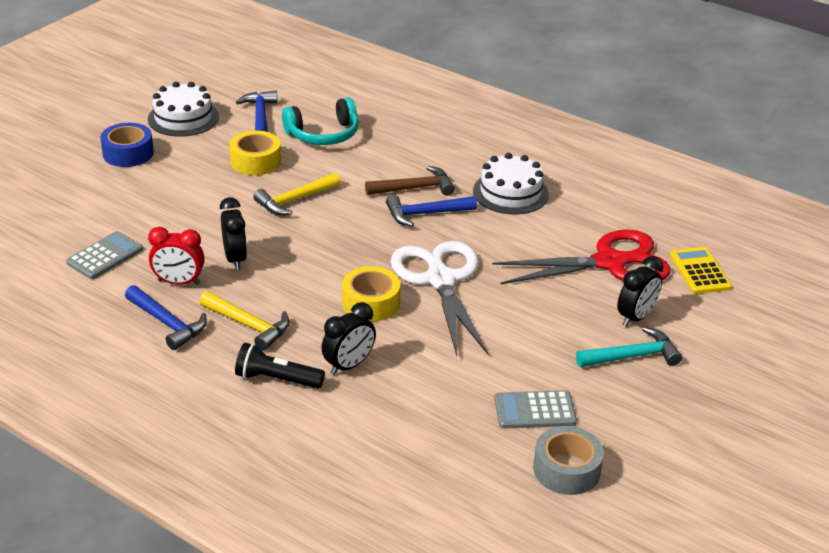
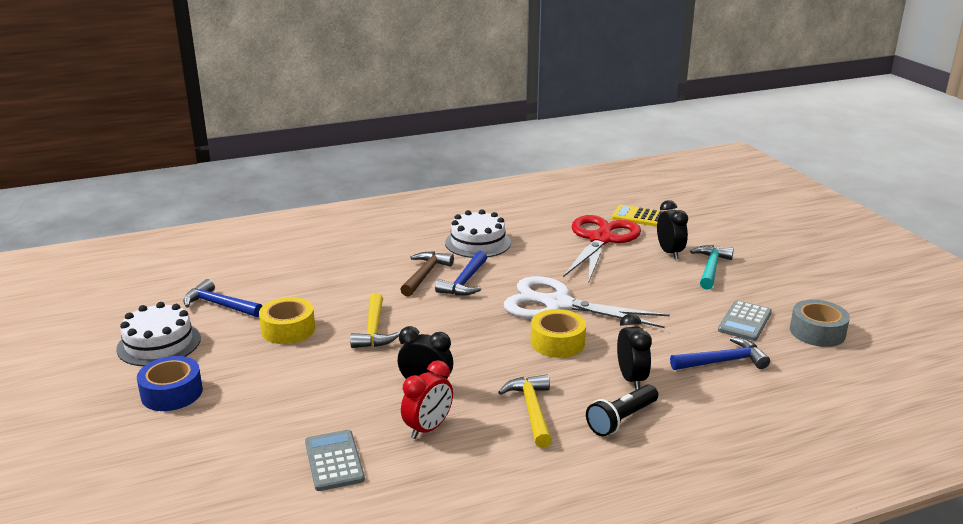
camera: 55 degrees left, 10 degrees down
blue hammer [125,285,207,350] -> blue hammer moved to [670,337,770,370]
yellow hammer [199,291,290,351] -> yellow hammer turned 75 degrees counterclockwise [498,374,552,448]
turquoise headphones [282,97,359,145] -> none

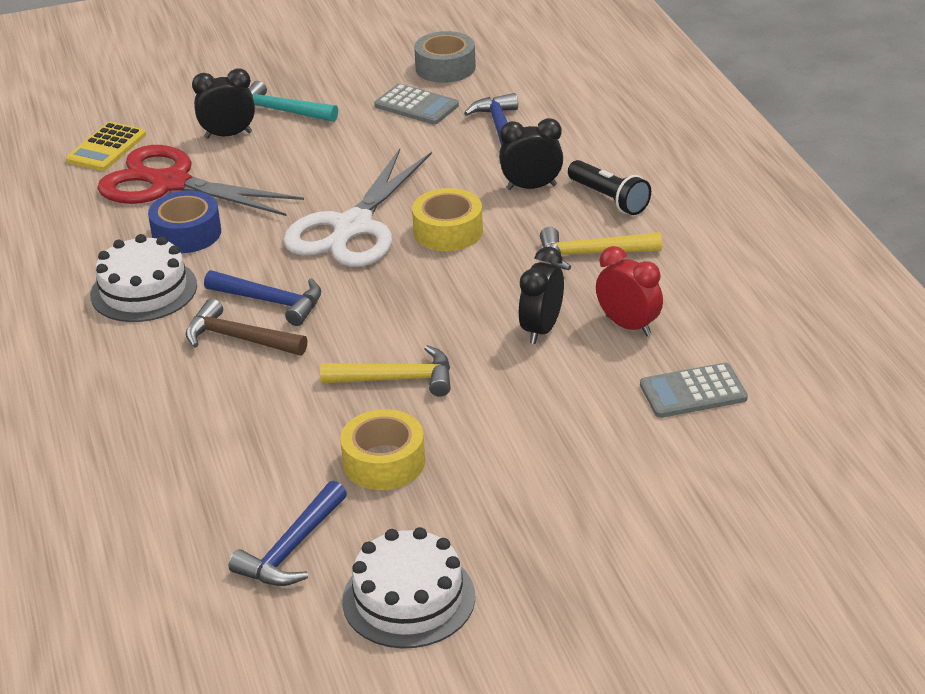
camera: 85 degrees left, 10 degrees up
blue tape [137,356,203,411] -> blue tape moved to [148,191,221,253]

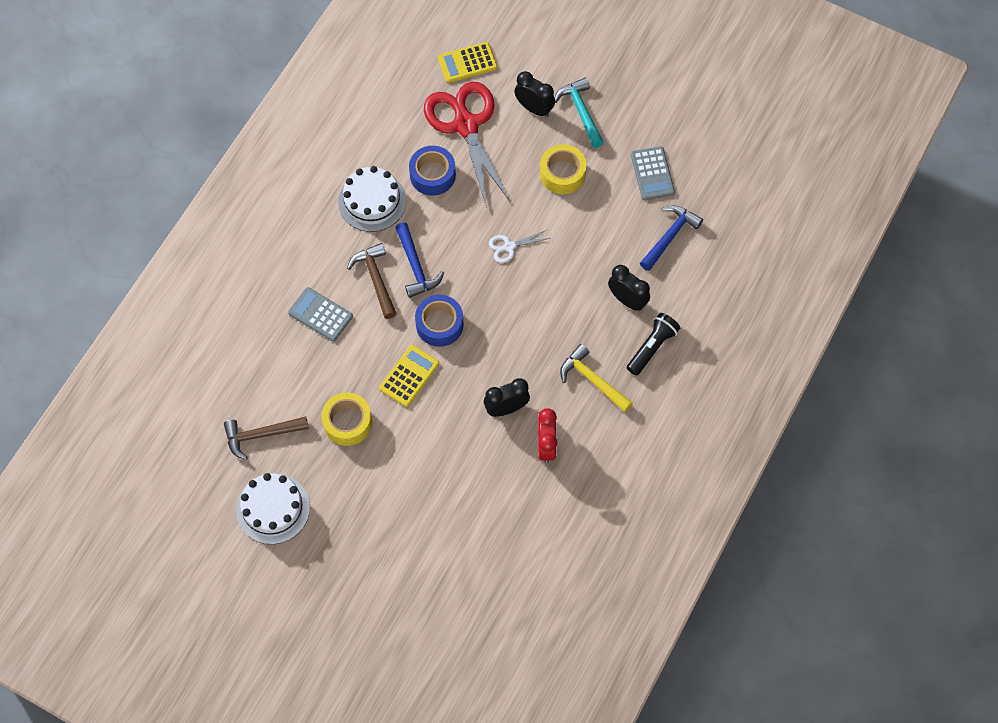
camera: 45 degrees right, 30 degrees up
blue hammer [229,481,347,586] -> brown hammer [224,416,309,460]
white scissors [283,149,432,267] -> white scissors [489,230,550,263], size x0.42
yellow hammer [320,345,451,397] -> yellow calculator [379,345,439,407]
yellow tape [412,188,483,251] -> yellow tape moved to [540,144,586,194]
grey tape [414,31,476,83] -> none
black flashlight [568,160,651,215] -> black flashlight turned 150 degrees counterclockwise [627,313,680,376]
grey calculator [640,363,748,418] -> grey calculator moved to [288,287,353,342]
none -> blue tape [415,295,464,347]

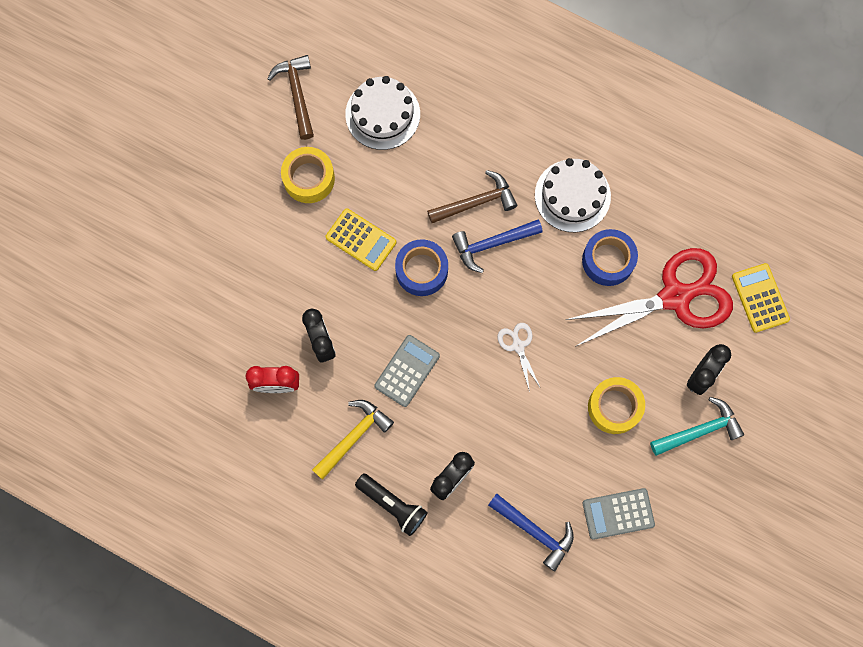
camera: 90 degrees right, 10 degrees up
white cake [236,473,310,544] -> white cake moved to [345,76,420,150]
grey calculator [288,287,353,342] -> grey calculator moved to [374,335,440,407]

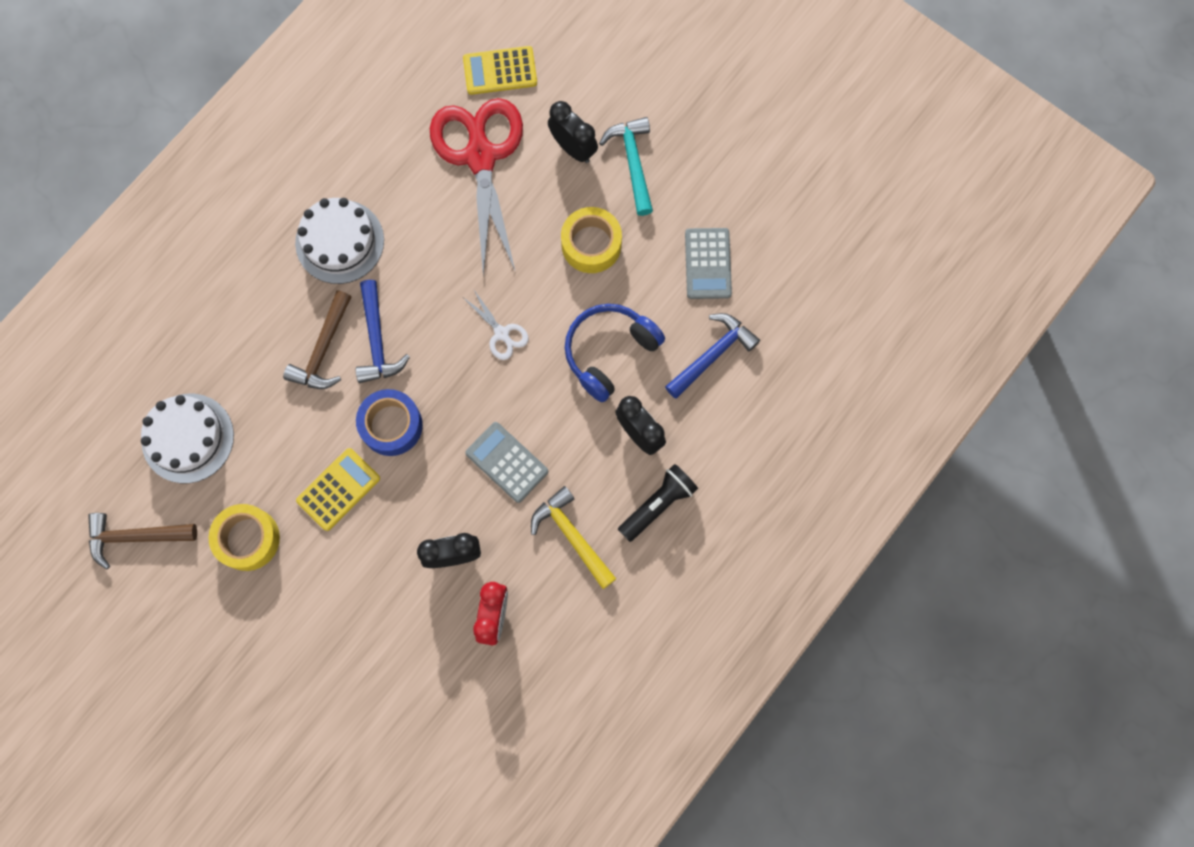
camera: 80 degrees left, 0 degrees up
brown hammer [427,170,517,223] -> brown hammer turned 150 degrees counterclockwise [283,290,351,389]
white scissors [498,323,540,392] -> white scissors turned 120 degrees counterclockwise [464,290,529,360]
blue tape [582,229,638,286] -> none
none -> blue headphones [565,304,665,402]

